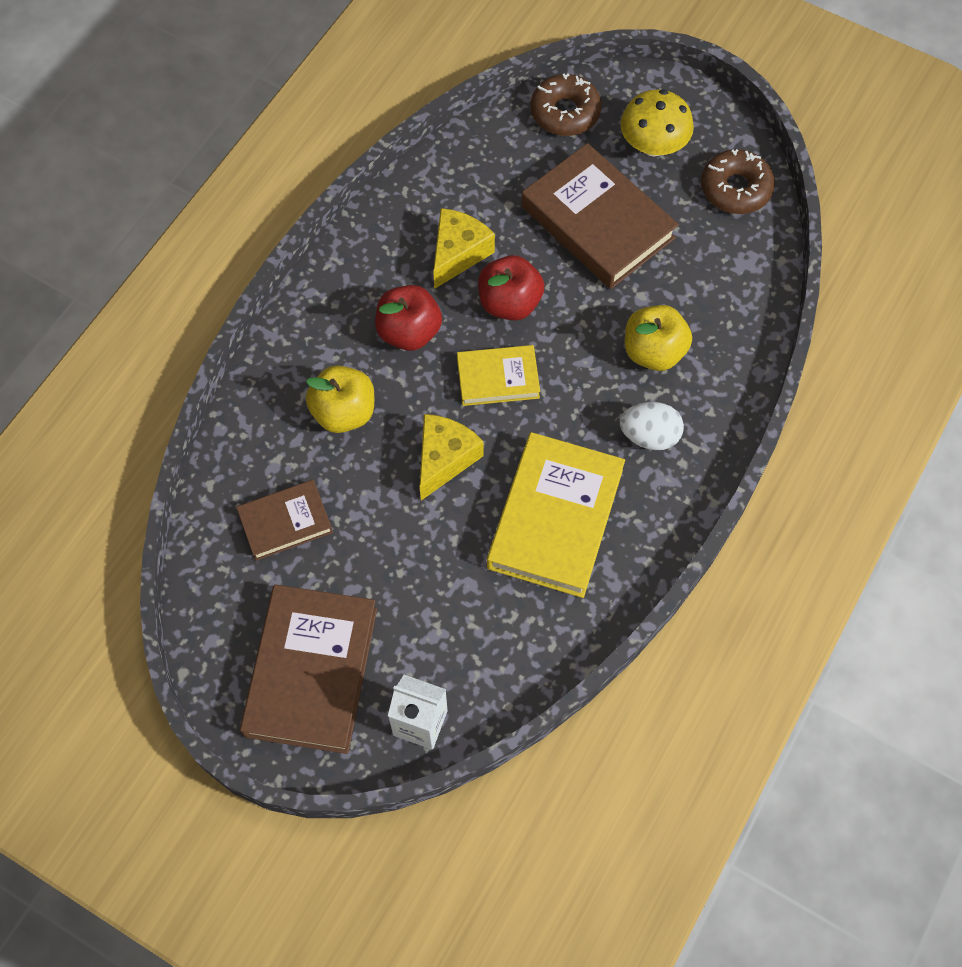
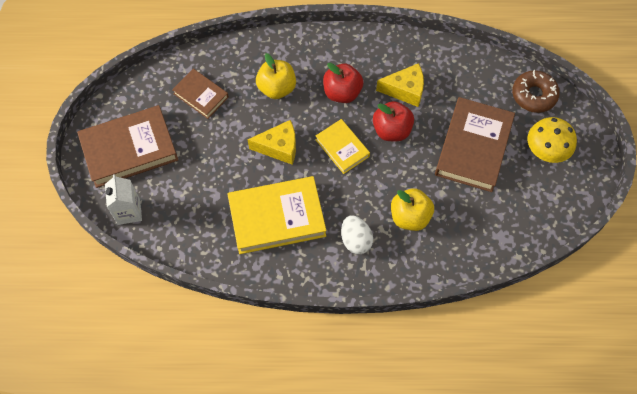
camera: 60 degrees right, 0 degrees up
brown donut [701,149,775,214] -> none

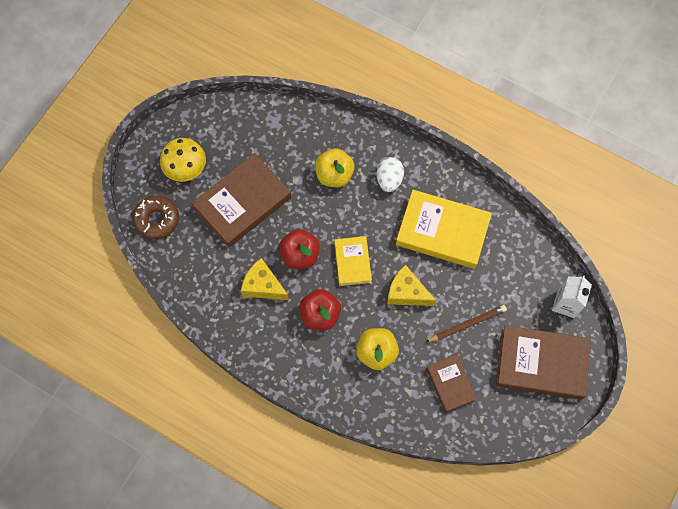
camera: 150 degrees left, 5 degrees up
none -> brown pencil [426,305,507,342]

